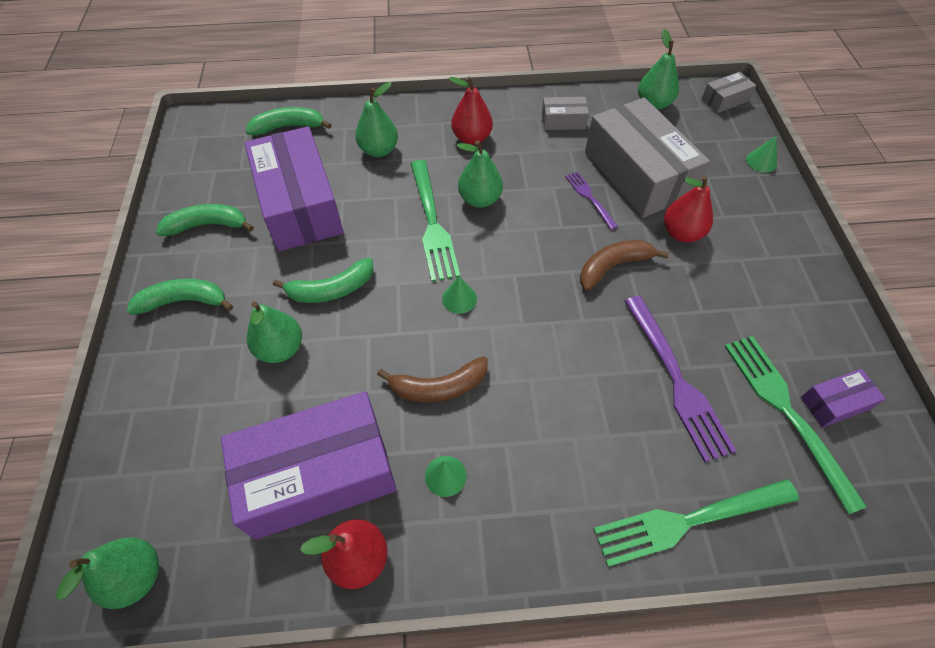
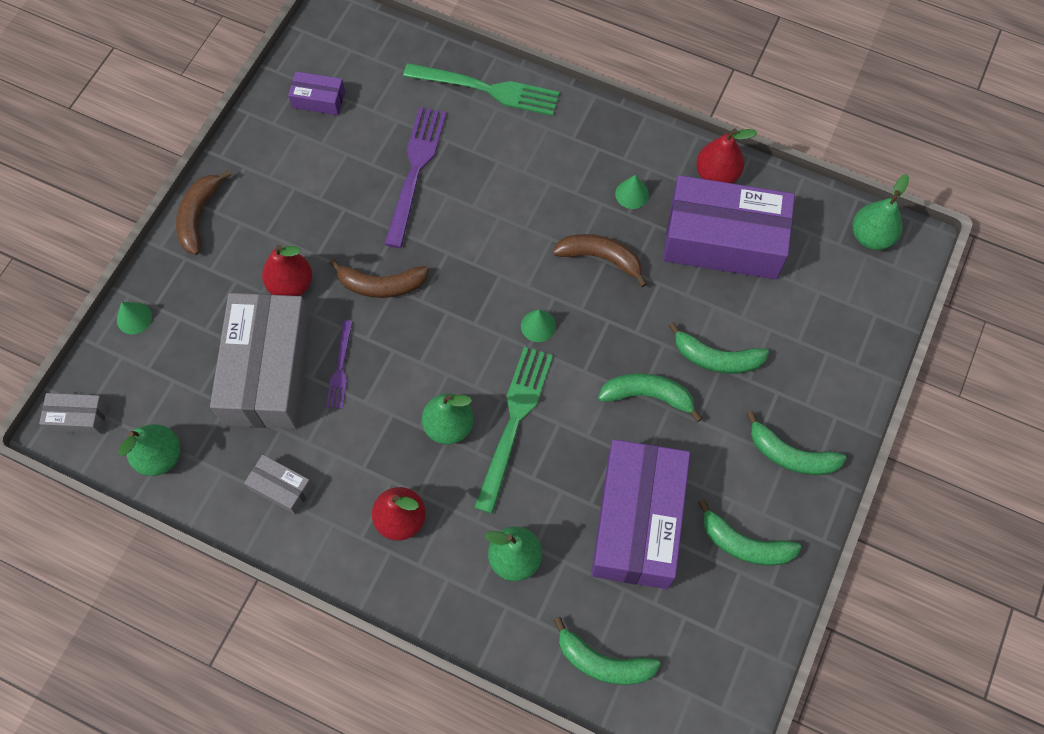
camera: 150 degrees left, 10 degrees up
green pear [247,301,302,363] -> green banana [668,322,769,374]
green fork [724,336,867,515] -> none
none -> brown banana [176,170,231,255]

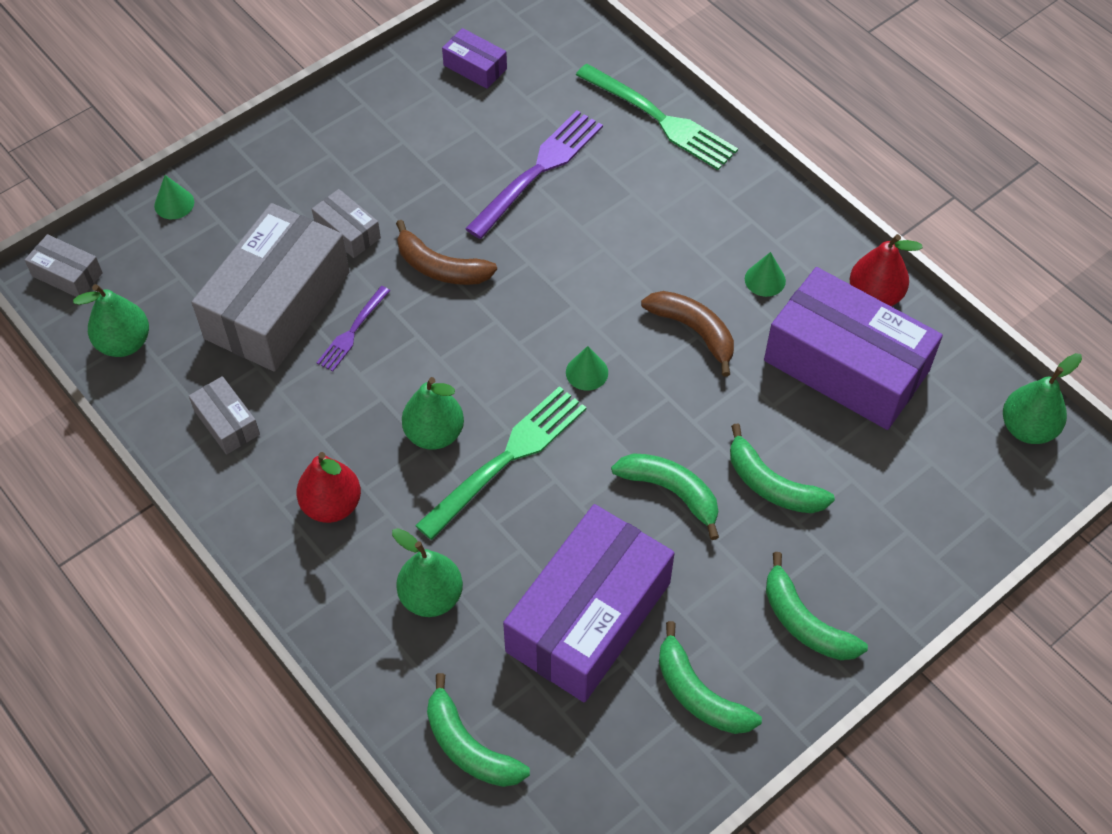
camera: 25 degrees right, 10 degrees down
brown banana [176,170,231,255] -> none
red pear [262,245,312,296] -> grey box [312,189,381,258]

